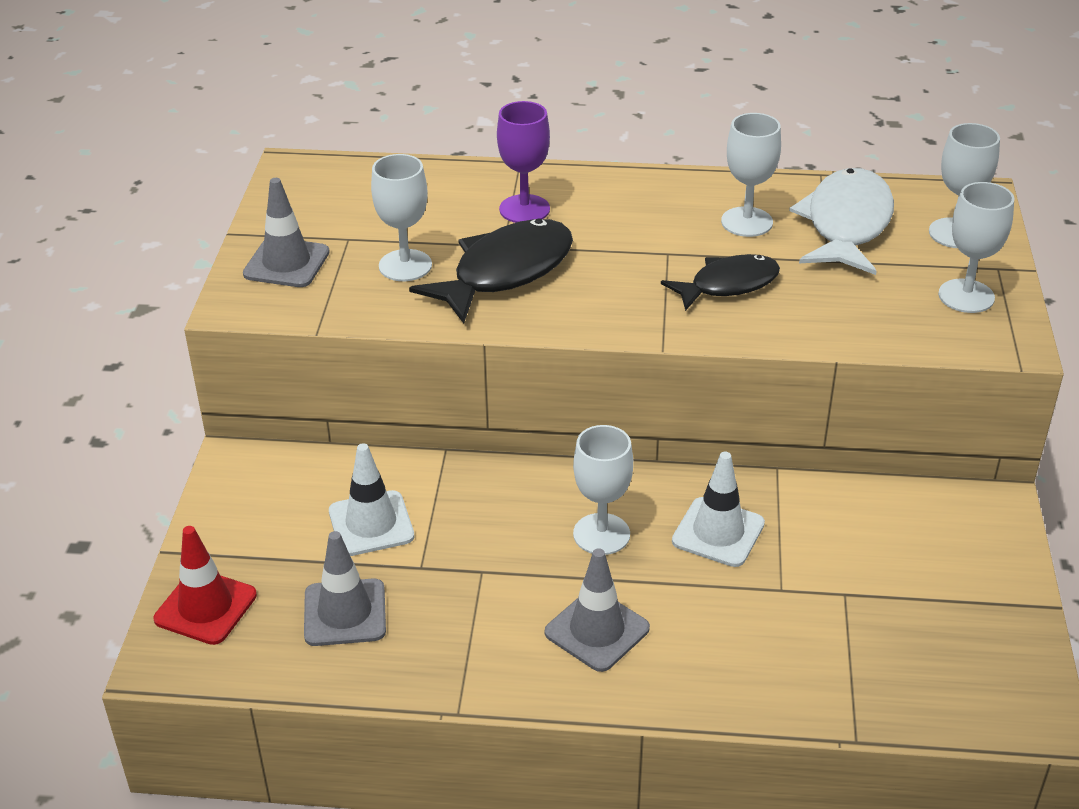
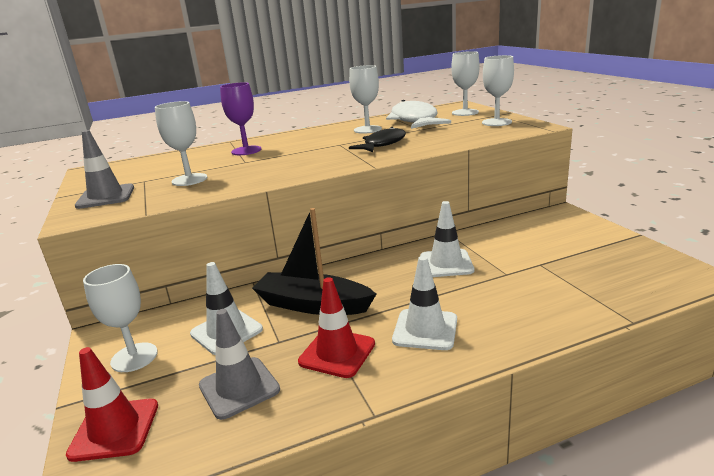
camera: 25 degrees left, 15 degrees down
black fish [409,219,573,323] -> none
grey traffic cone [545,548,650,672] -> white traffic cone [392,256,457,350]
white goblet [573,425,633,555] -> white goblet moved to [83,264,158,372]
none -> black boat [252,208,376,315]
none -> red traffic cone [298,277,375,378]

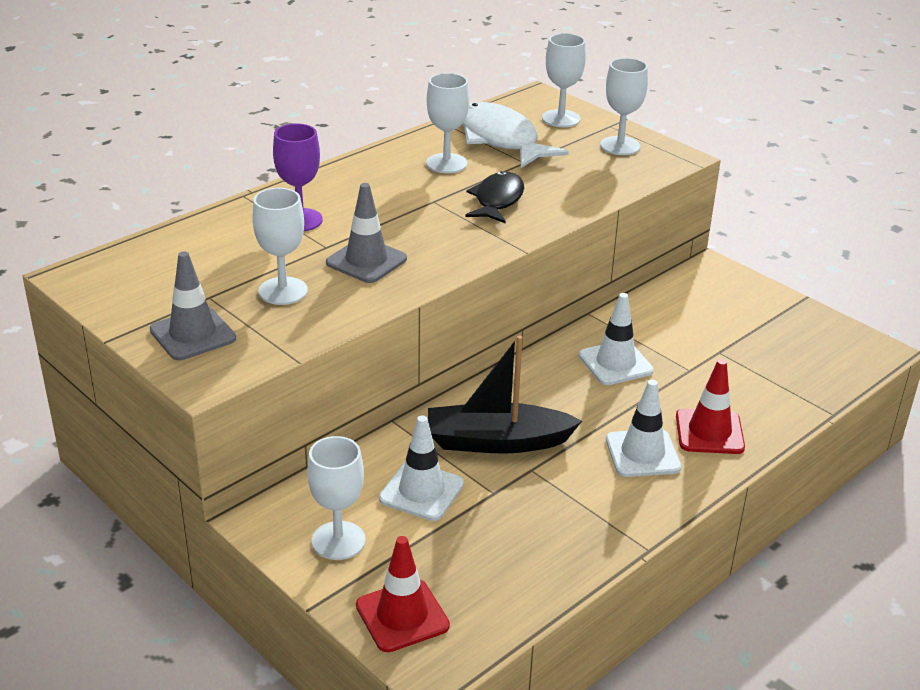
camera: 25 degrees left, 10 degrees up
grey traffic cone [199,309,280,420] -> grey traffic cone moved to [326,183,407,283]
red traffic cone [298,277,375,378] -> red traffic cone moved to [676,359,745,454]

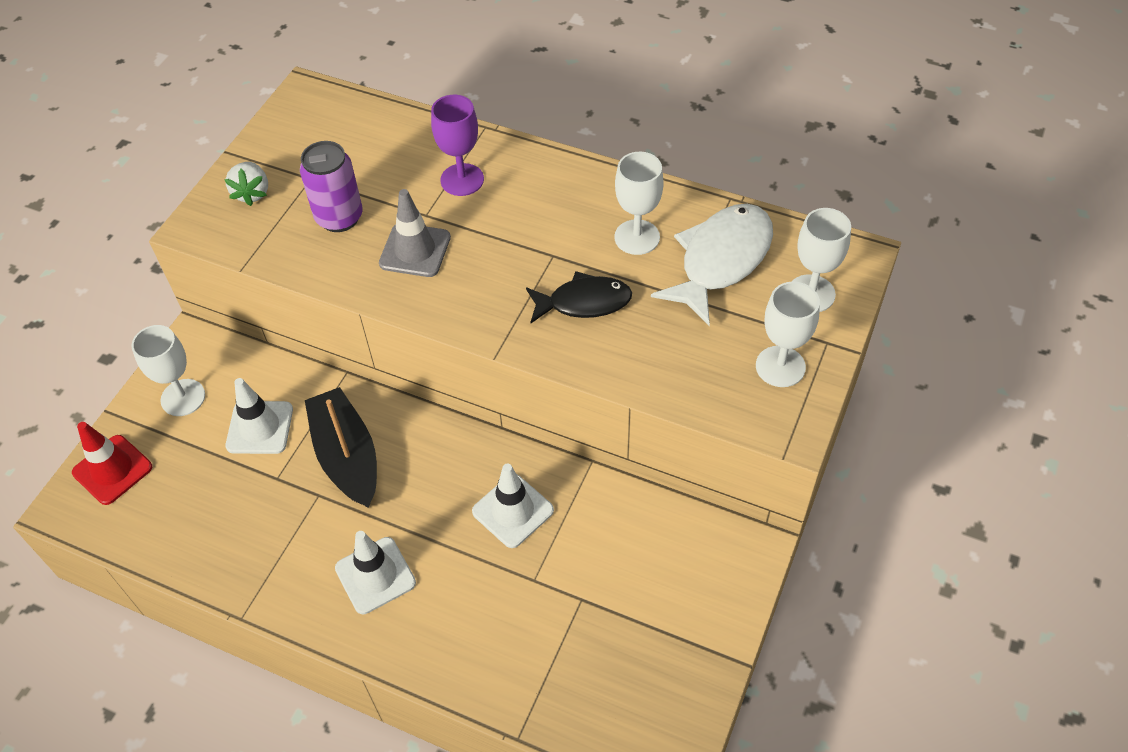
camera: 70 degrees right, 20 degrees up
grey traffic cone [150,251,236,360] -> white strawberry [224,162,268,206]
white goblet [253,188,308,305] -> purple can [300,141,363,232]
red traffic cone [676,359,745,454] -> none

